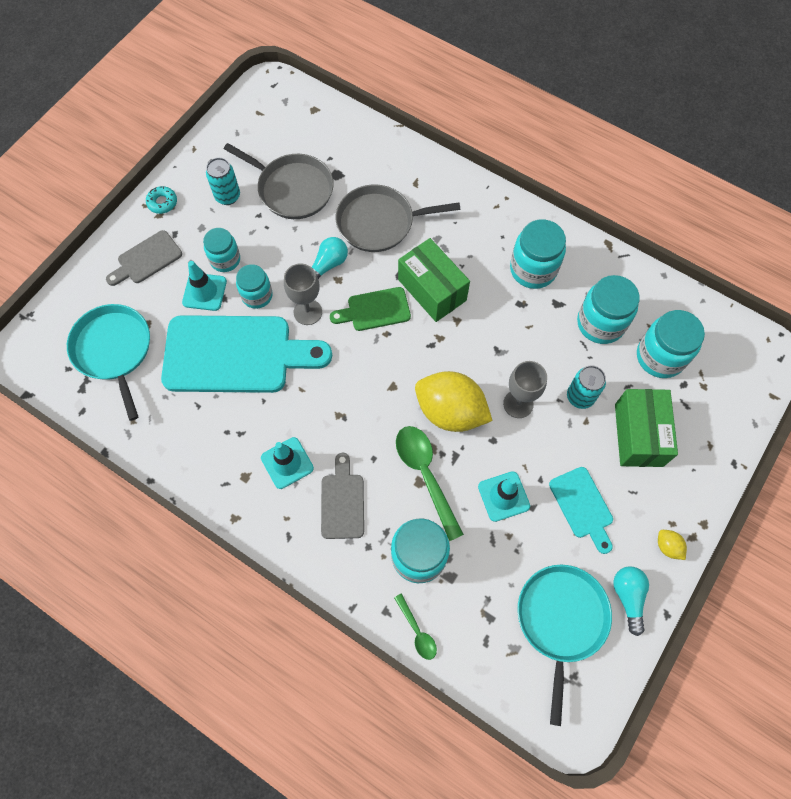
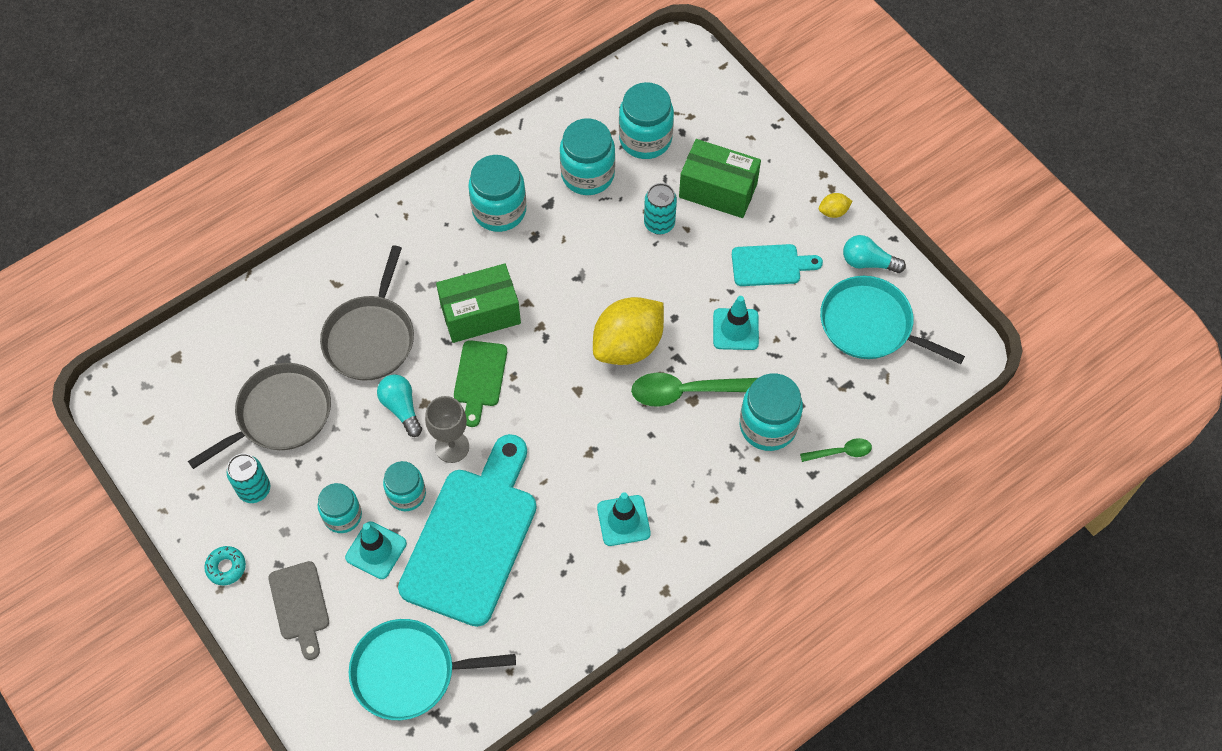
camera: 70 degrees left, 5 degrees down
grey cutting board [321,453,364,539] -> none
grey goblet [503,361,547,418] -> none

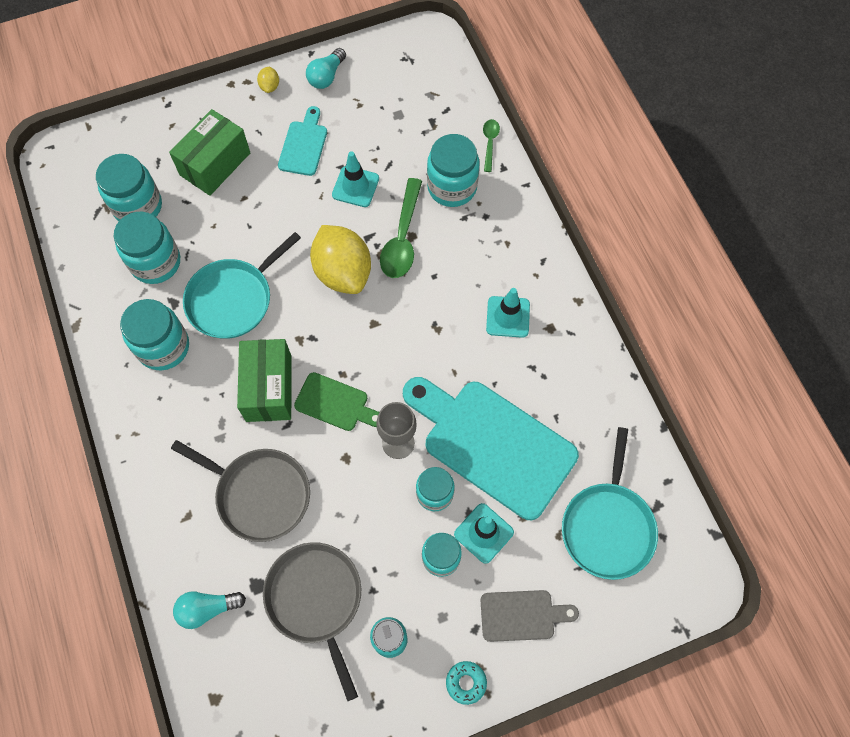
camera: 75 degrees left, 5 degrees up
turquoise light bulb [377,374,422,437] -> turquoise light bulb moved to [173,591,246,629]
turquoise can [644,183,677,235] -> none
turquoise pan [820,276,965,364] -> turquoise pan moved to [183,232,301,339]

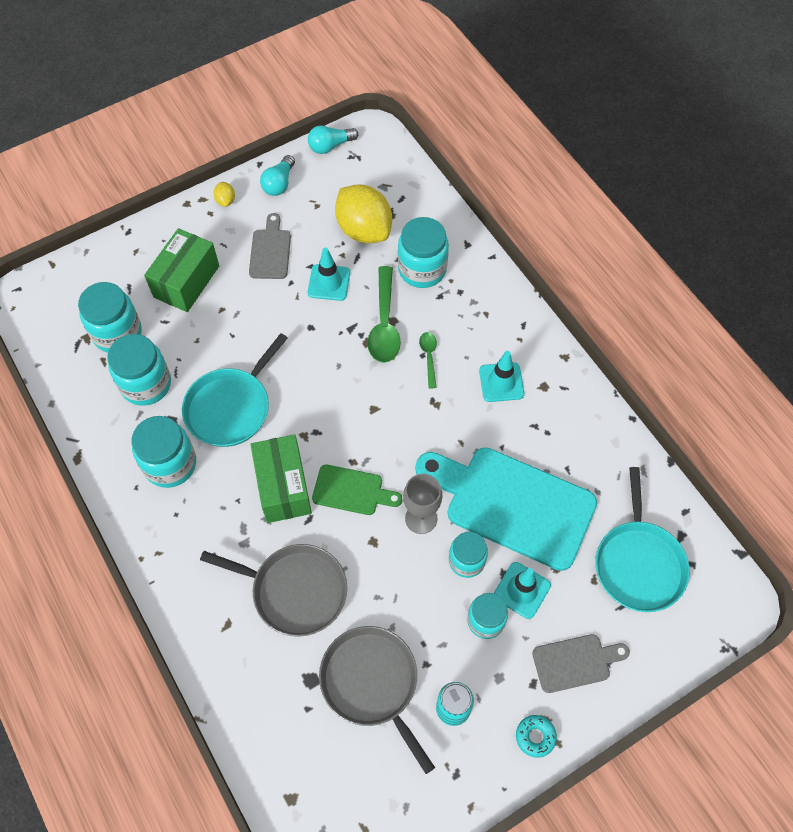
camera: 10 degrees left, 5 degrees down
turquoise light bulb [173,591,246,629] -> turquoise light bulb moved to [308,125,358,154]
turquoise cutting board [278,106,327,176] -> grey cutting board [249,213,291,279]
yellow lemon [310,225,371,294] -> yellow lemon moved to [335,184,392,243]
green spoon [483,119,500,172] -> green spoon moved to [419,332,437,389]

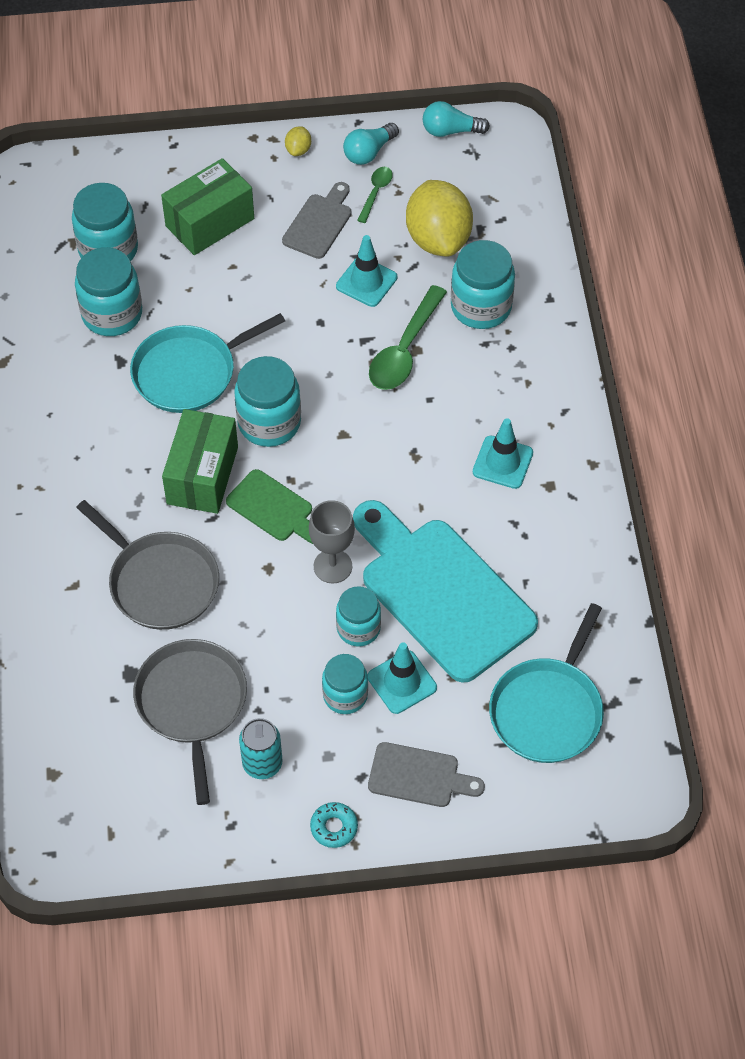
camera: 25 degrees right, 5 degrees down
turquoise jar [131,416,196,488] -> turquoise jar moved to [234,356,301,447]
green spoon [419,332,437,389] -> green spoon moved to [357,167,393,223]

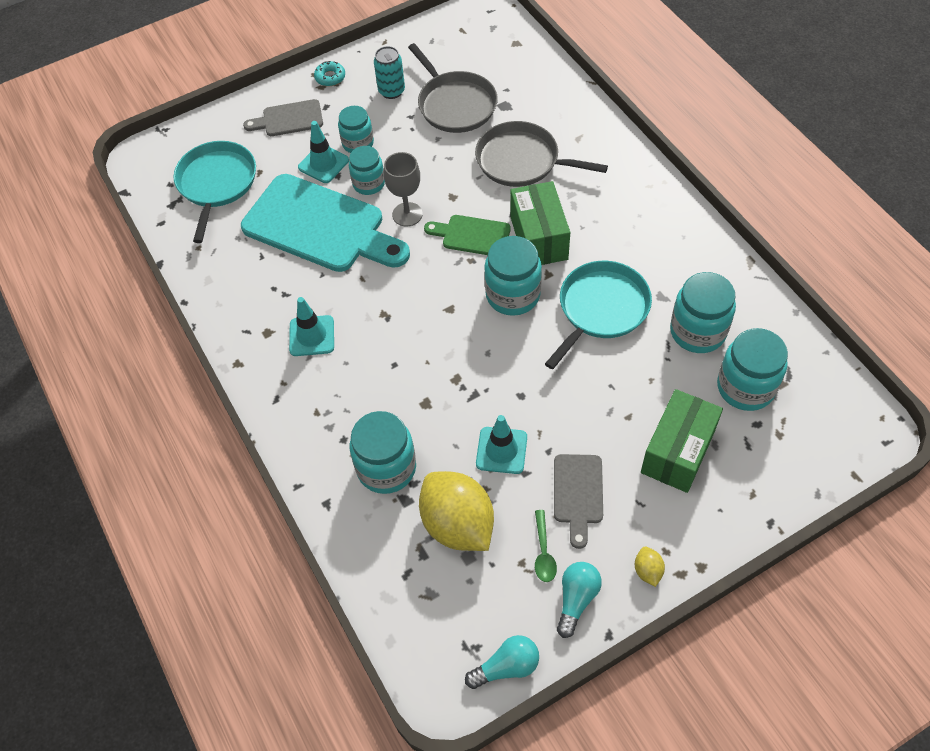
camera: 160 degrees right, 0 degrees up
green spoon [369,285,447,390] -> none

